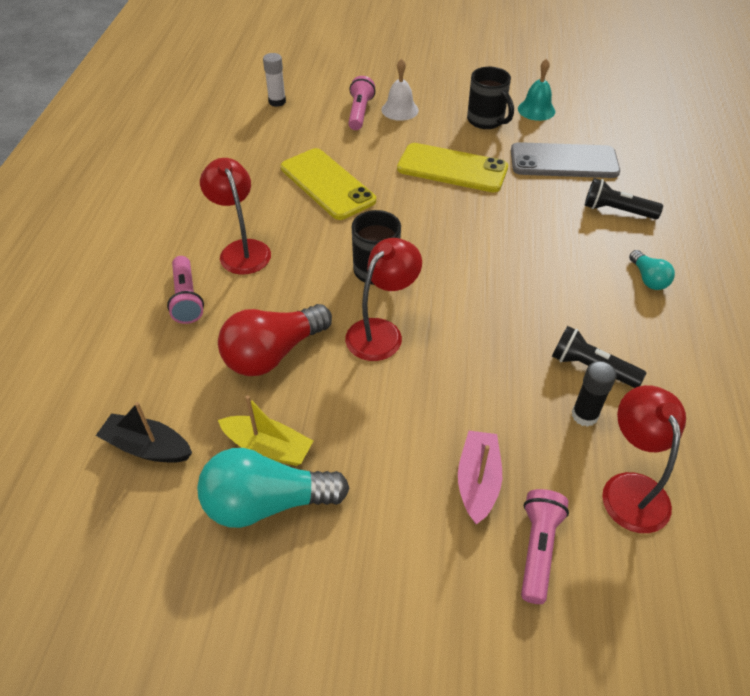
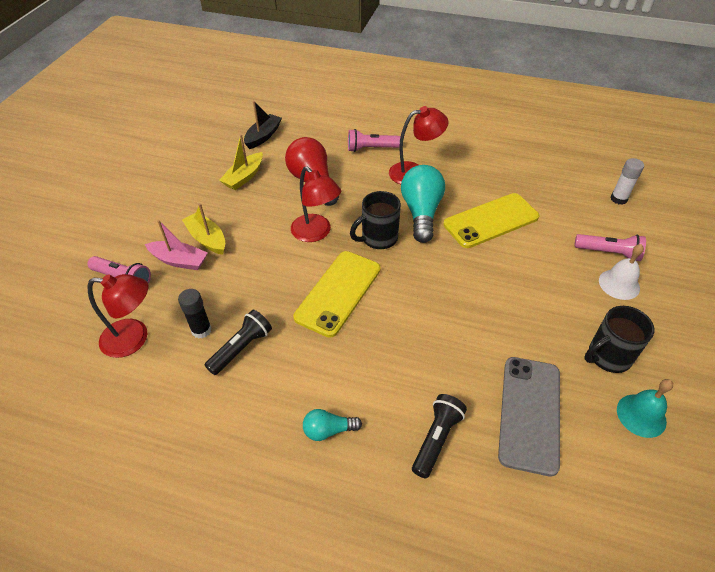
camera: 100 degrees right, 0 degrees up
turquoise light bulb [197,448,349,528] -> turquoise light bulb moved to [401,165,445,243]
yellow phone [397,143,508,192] -> yellow phone moved to [293,251,381,338]
none -> yellow boat [182,203,225,255]

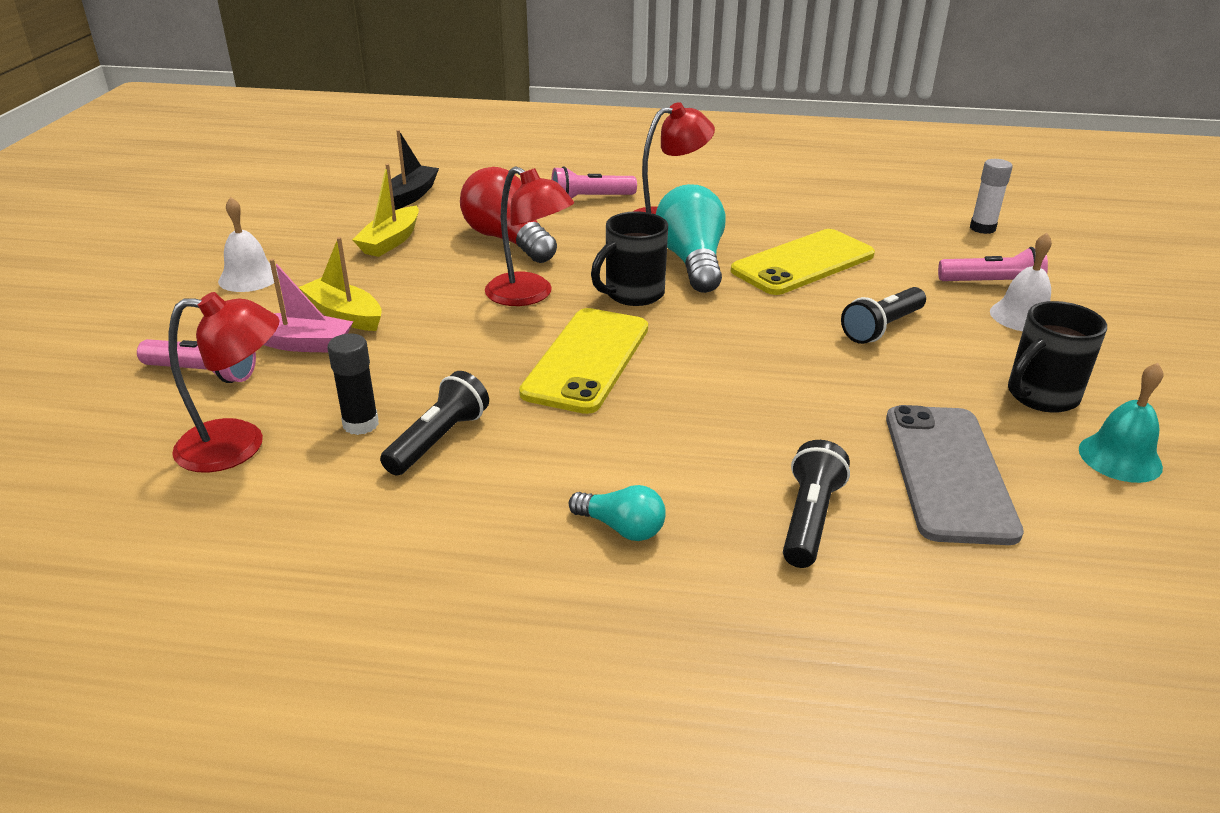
camera: 10 degrees left, 15 degrees down
turquoise light bulb [303,409,362,441] -> turquoise light bulb turned 135 degrees counterclockwise [569,485,666,541]
none -> white bell [218,197,279,292]
none -> black flashlight [841,287,926,344]

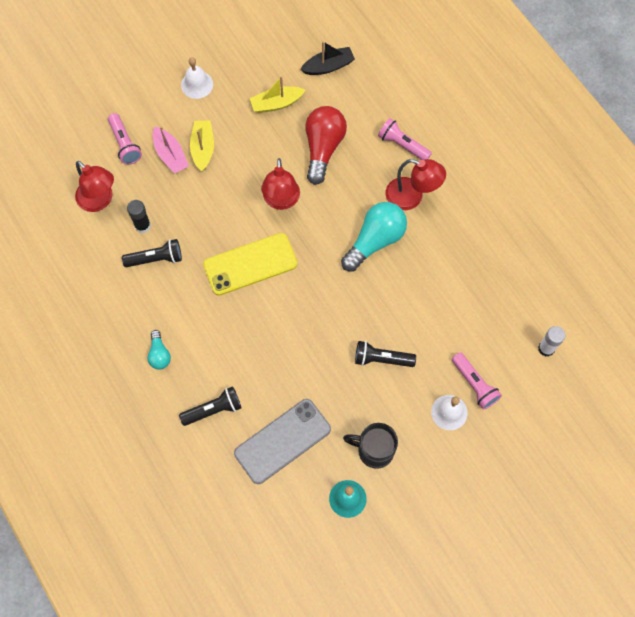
camera: 50 degrees right, 35 degrees up
black mug [591,211,668,306] -> none
yellow phone [731,229,875,295] -> none

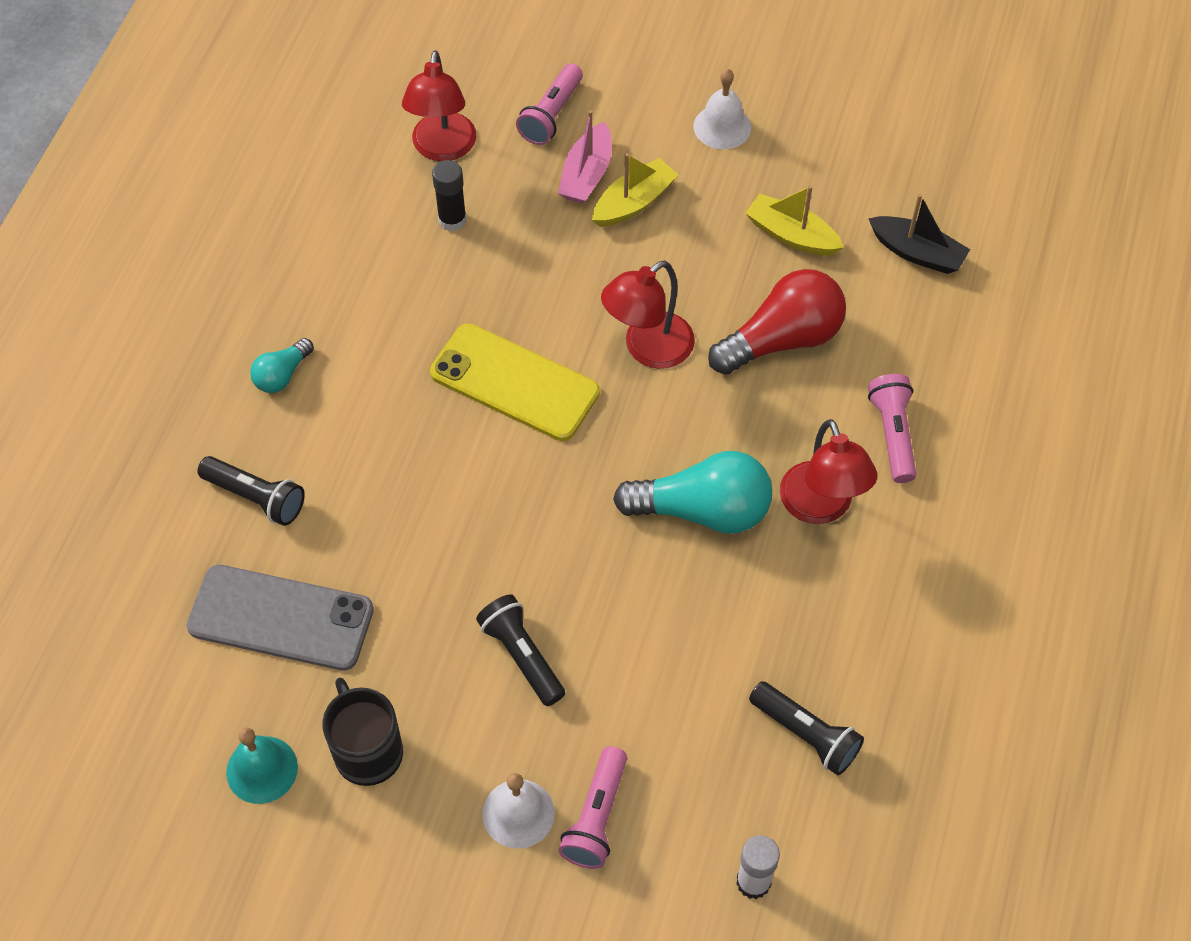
camera: 50 degrees right, 10 degrees down
black flashlight [122,239,182,267] -> black flashlight moved to [749,681,864,775]

